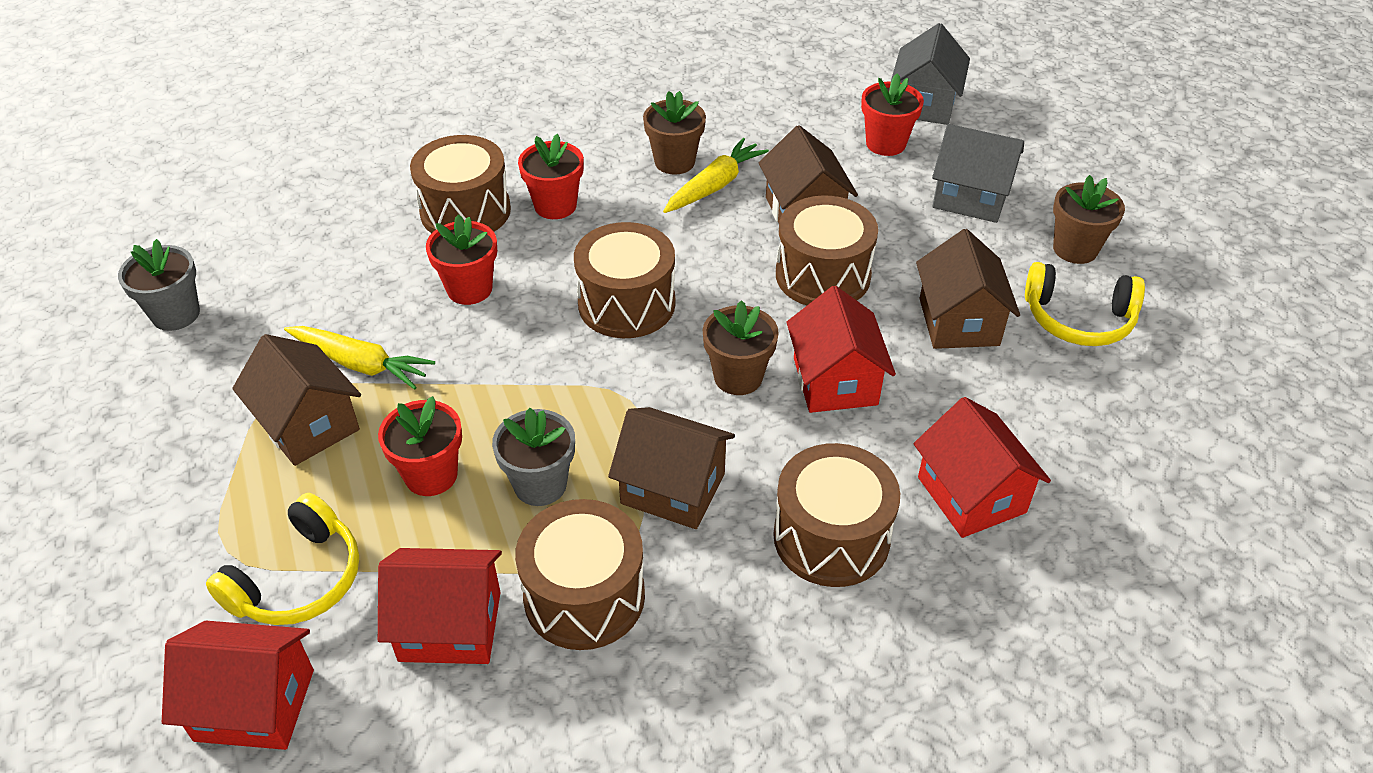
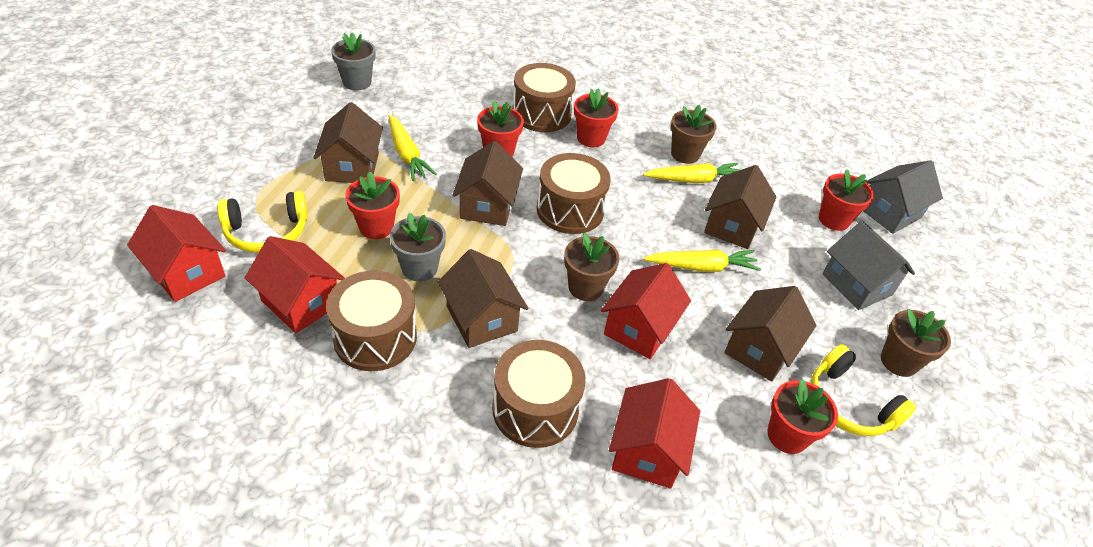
camera: 35 degrees right, 0 degrees up
brown drum [776,195,878,305] -> yellow carrot [644,250,761,272]
none -> brown house [452,141,523,226]
none -> red flower pot [767,379,838,454]

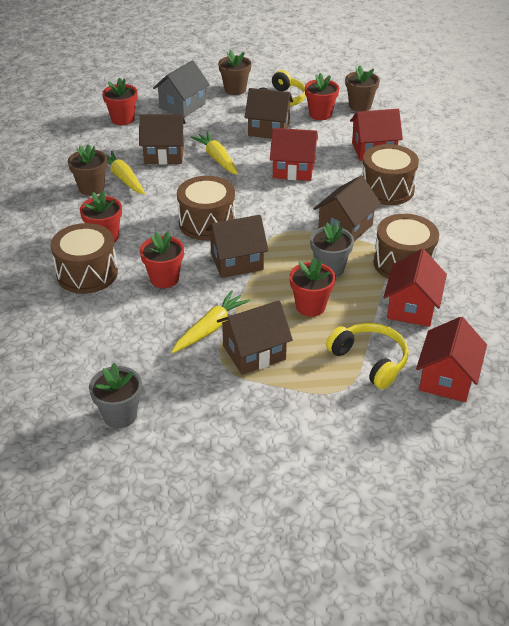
camera: 110 degrees left, 5 degrees down
brown flower pot [564,232,619,301] -> brown flower pot moved to [345,65,380,112]
grey house [863,160,943,234] -> none

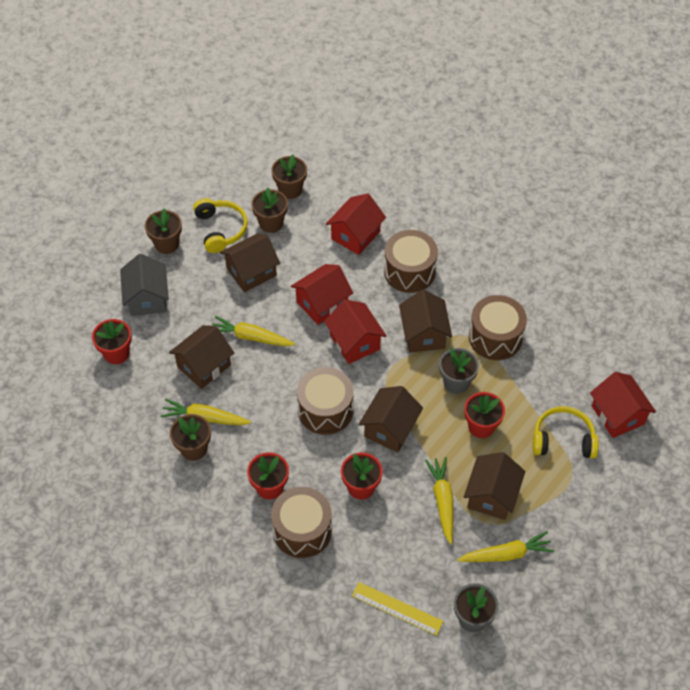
camera: 45 degrees left, 15 degrees up
red flower pot [305,73,339,120] -> brown flower pot [251,187,288,233]
red house [384,249,447,327] -> red house moved to [324,299,386,364]
none -> yellow ruler [352,582,443,636]
none -> yellow carrot [457,531,554,562]

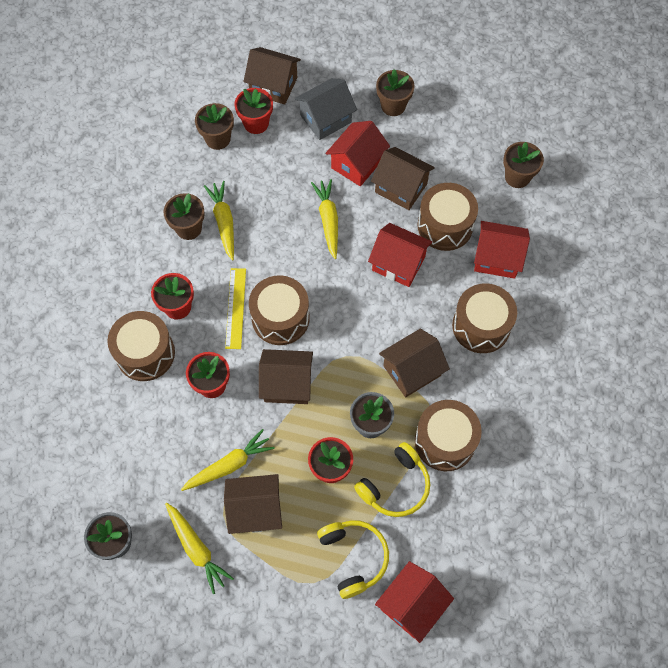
camera: 65 degrees right, 10 degrees up
brown house [169,325,234,389] -> brown house moved to [244,47,301,105]
yellow headphones [193,198,248,253] -> yellow headphones moved to [354,442,430,517]
brown flower pot [251,187,288,233] -> brown flower pot moved to [195,103,234,150]
red house [324,299,386,364] -> red house moved to [325,121,390,186]
yellow ruler [352,582,443,636] -> yellow ruler moved to [225,268,246,349]
none -> brown drum [418,183,478,251]

